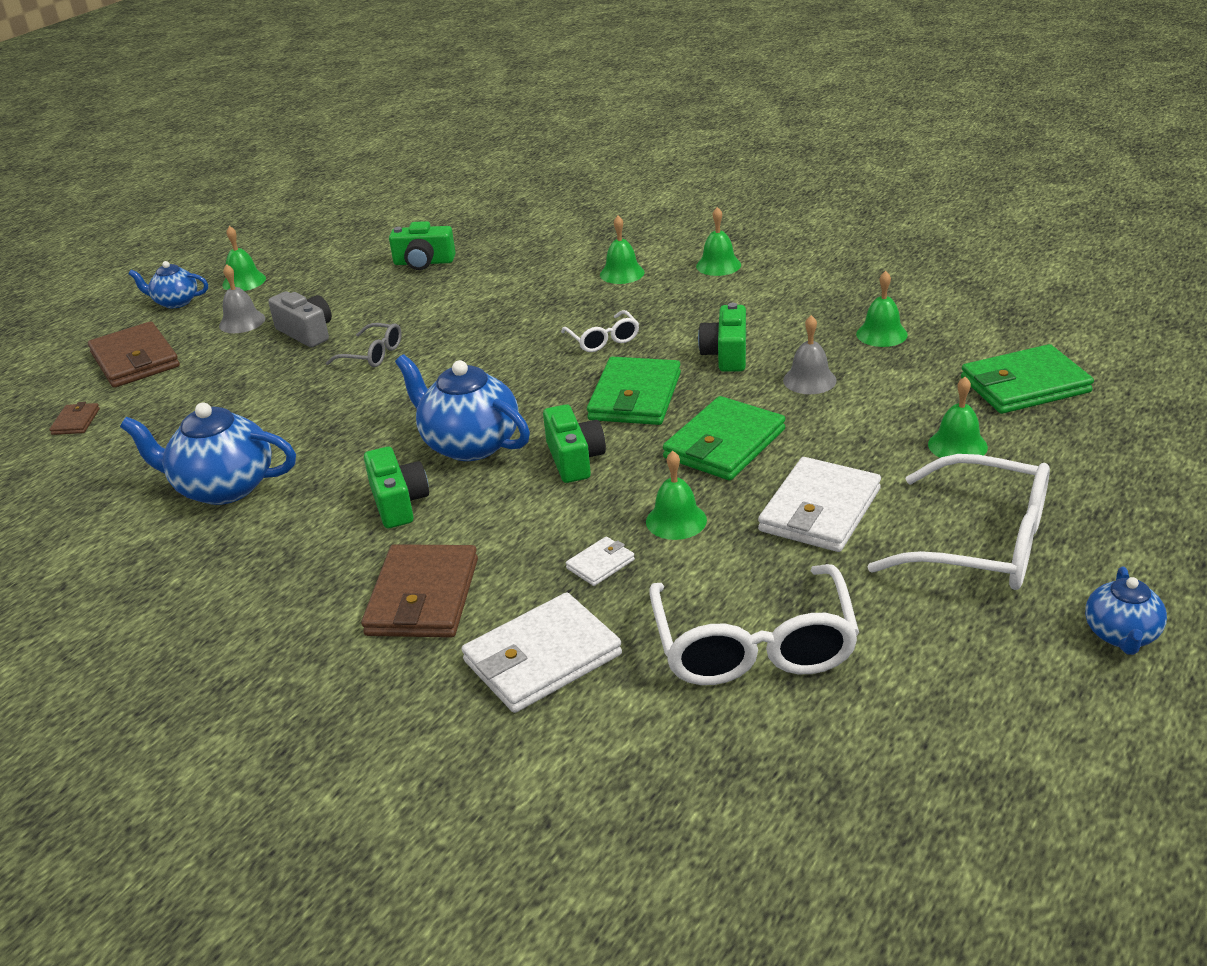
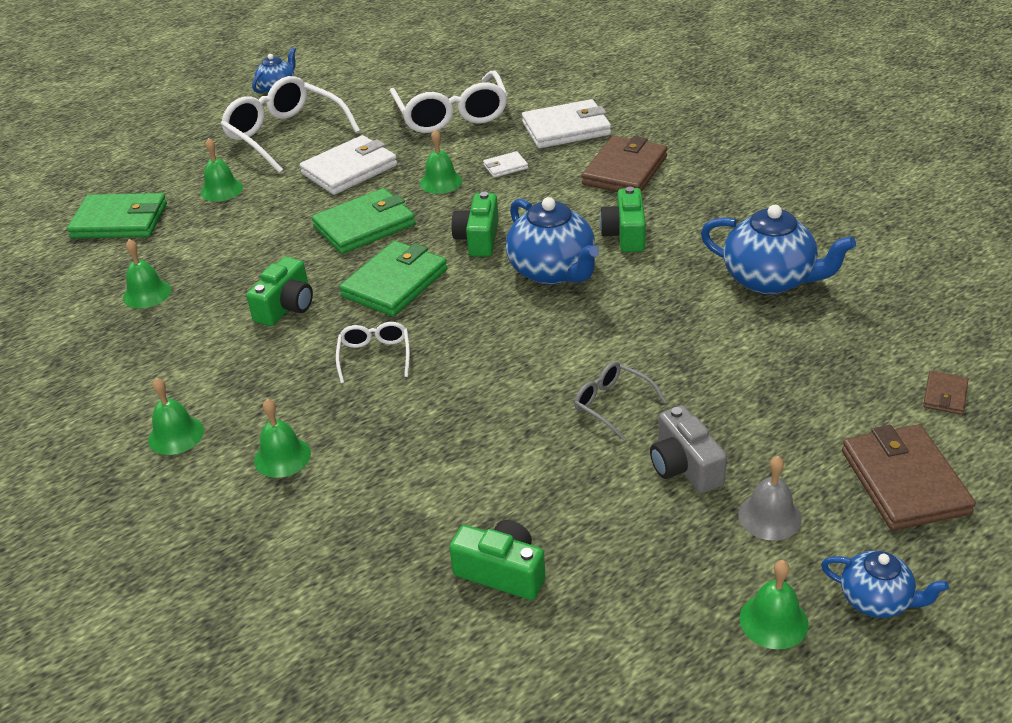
camera: 160 degrees left, 5 degrees up
white glasses [649,564,859,685] -> white glasses turned 150 degrees clockwise [390,71,508,133]
grey bell [783,315,837,394] -> none

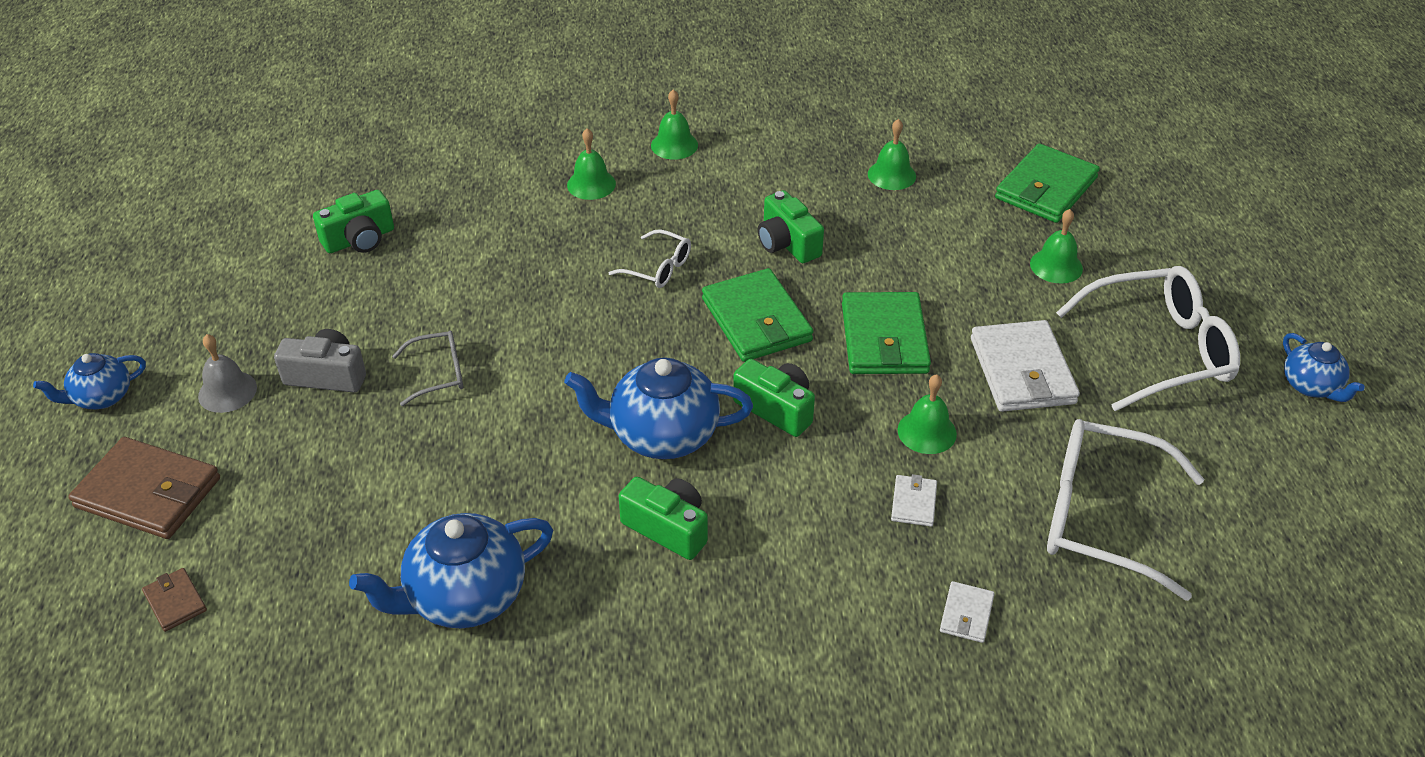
camera: 120 degrees right, 5 degrees up
white wallet [522,99,611,148] -> white wallet [940,581,995,643], size x0.47
brown wallet [582,136,667,192] -> none
green bell [740,560,808,649] -> none

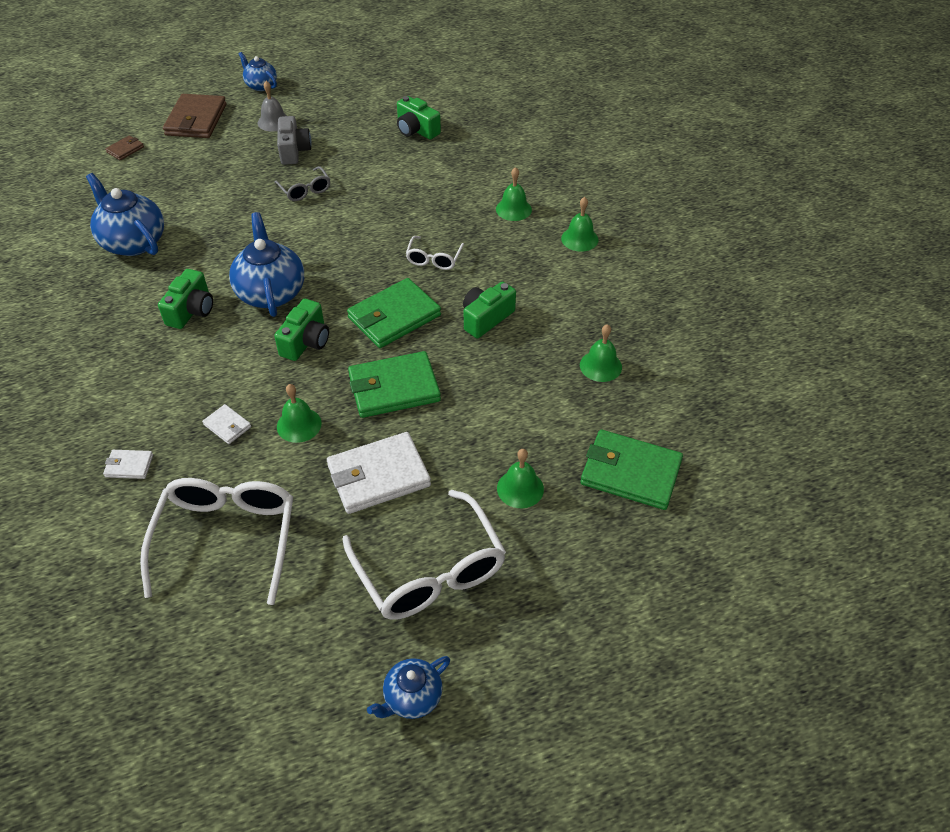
camera: 75 degrees right, 5 degrees up
white wallet [891,474,937,527] -> white wallet turned 45 degrees clockwise [202,404,251,444]

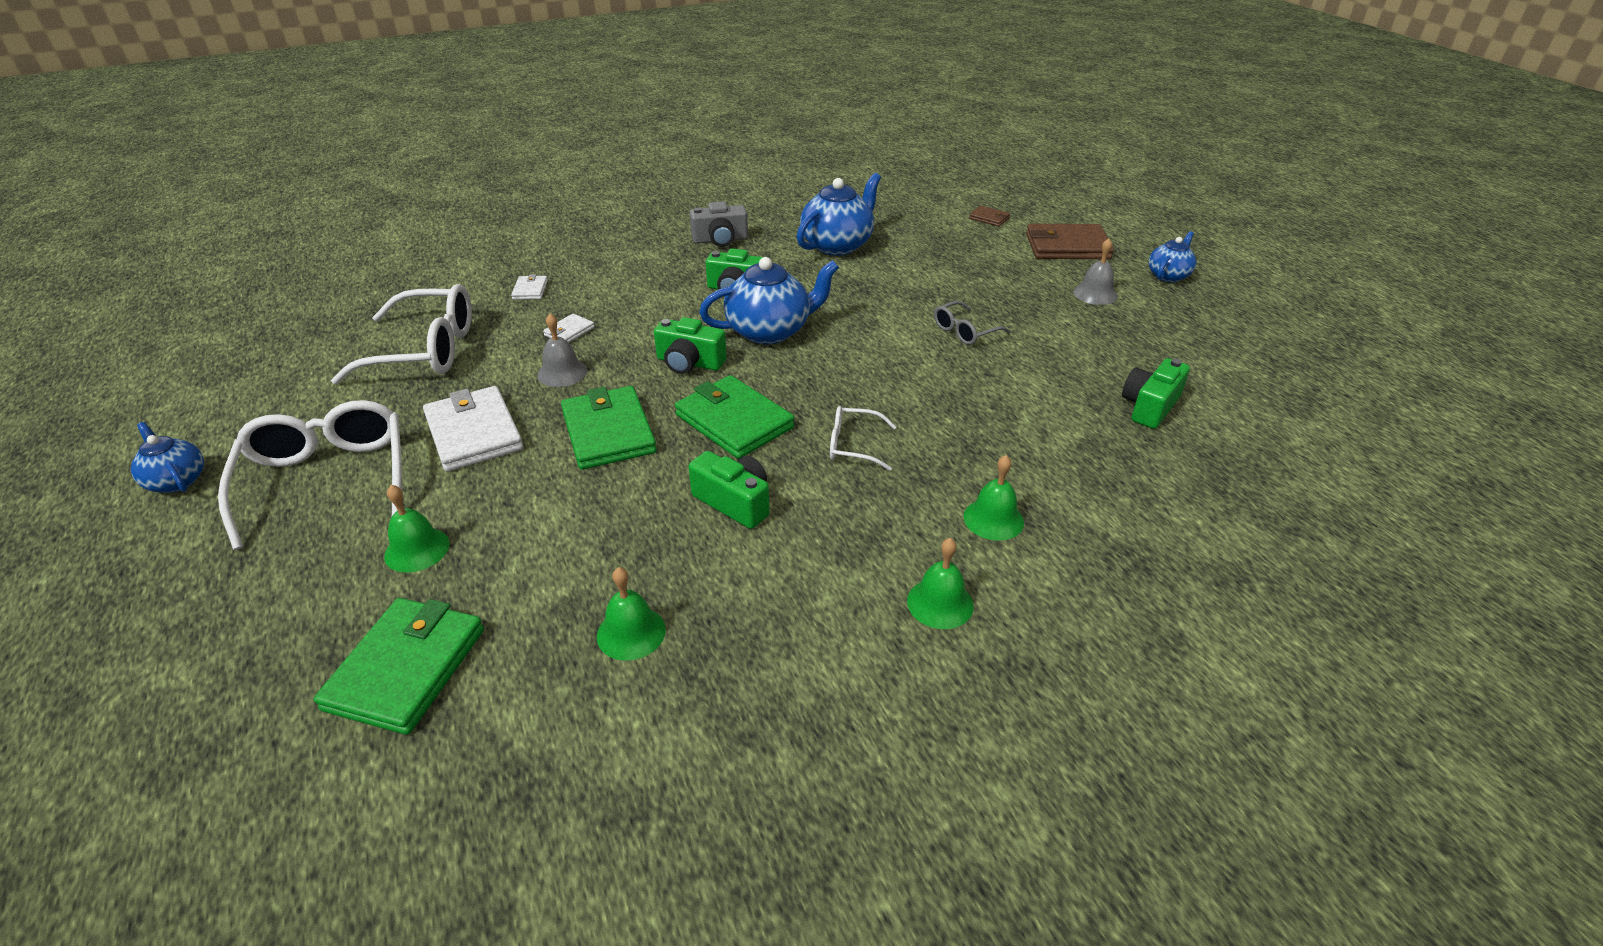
camera: 85 degrees right, 10 degrees down
grey camera [277,116,312,165] -> grey camera moved to [690,201,748,247]
green bell [277,384,322,443] -> grey bell [537,314,587,387]
white glasses [342,490,506,620] -> white glasses turned 105 degrees clockwise [218,400,402,550]

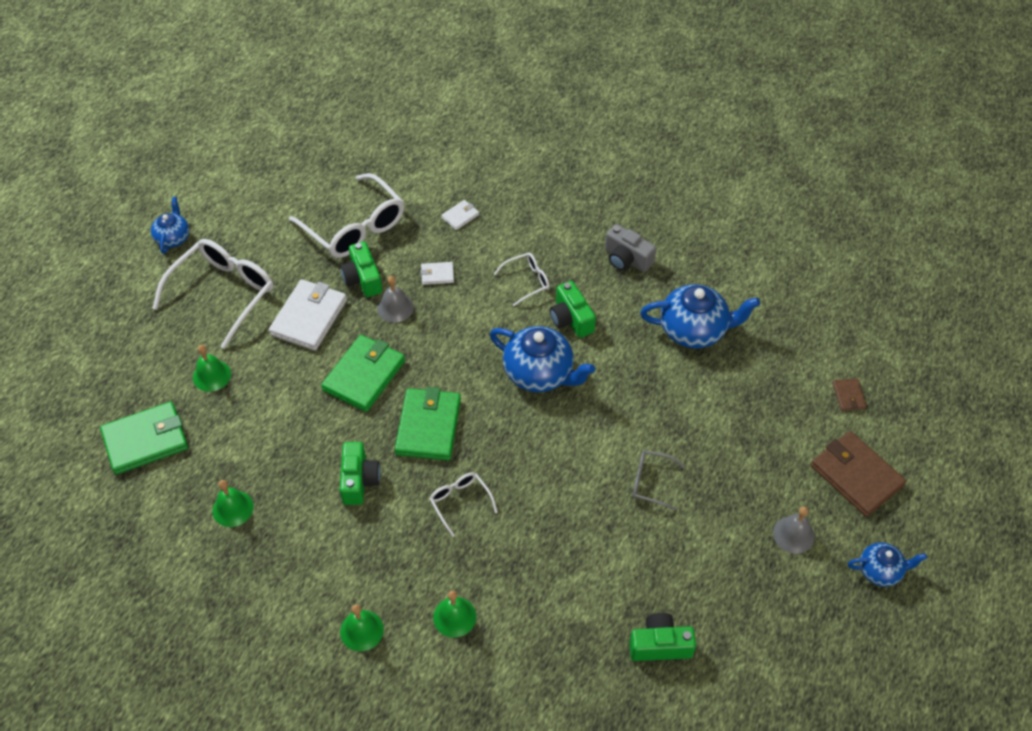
camera: 50 degrees right, 15 degrees up
green camera [654,317,727,374] -> green camera moved to [340,241,382,297]
none -> white glasses [494,253,550,306]

